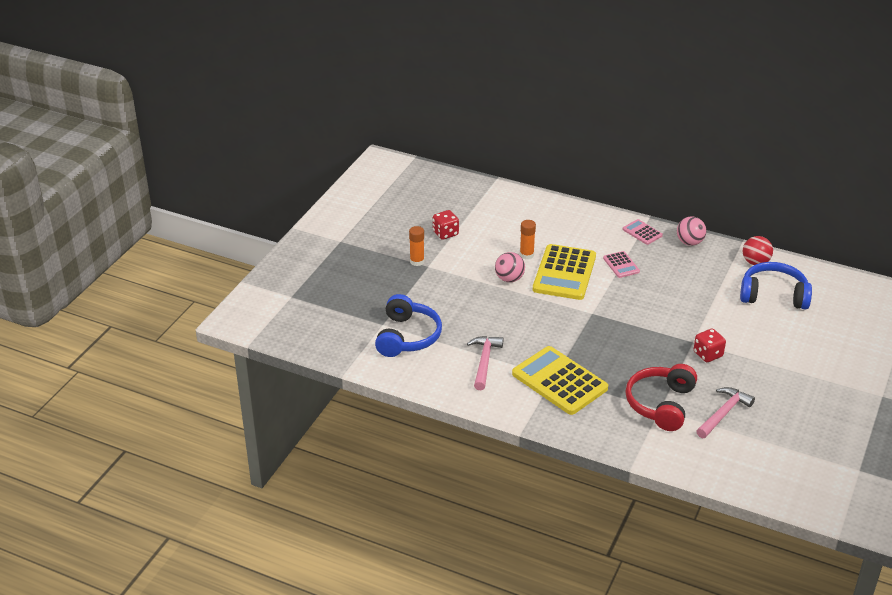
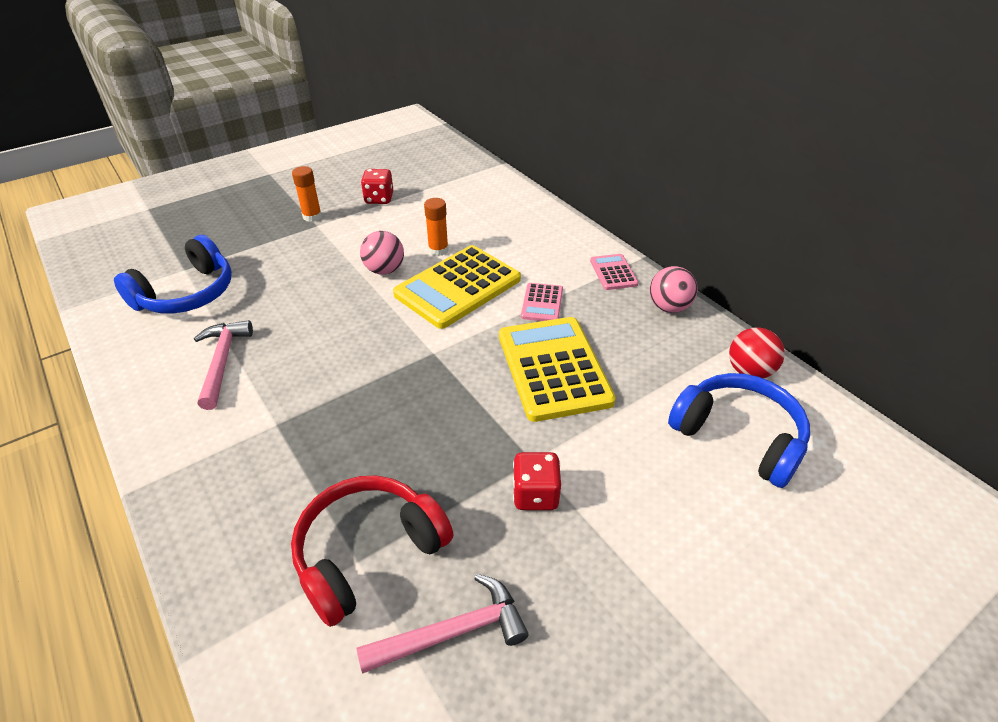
camera: 30 degrees right, 5 degrees up
pink hammer [467,336,504,390] -> pink hammer turned 45 degrees counterclockwise [194,320,253,410]
yellow calculator [512,346,608,415] -> yellow calculator moved to [499,317,616,422]

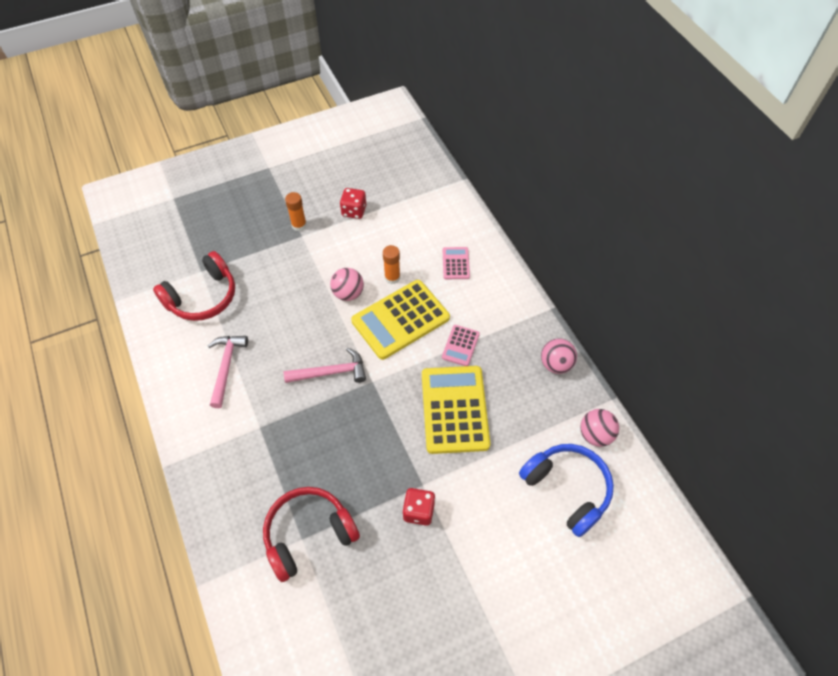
camera: 10 degrees right, 15 degrees up
blue headphones [114,235,232,314] -> red headphones [153,251,235,321]
pink hammer [357,574,529,673] -> pink hammer moved to [284,348,366,383]
pink calculator [590,254,638,290] -> pink calculator moved to [443,247,470,279]
red ball [729,328,785,378] -> pink ball [580,409,619,447]

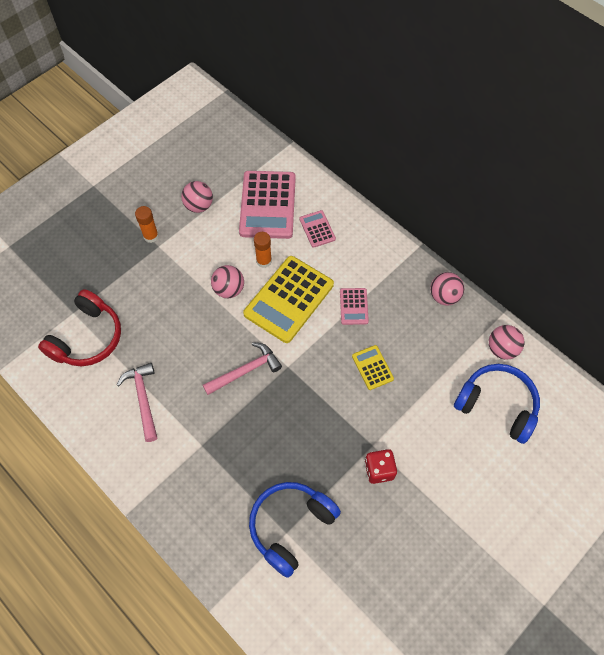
camera: 20 degrees left, 5 degrees up
red headphones [263,487,360,582] -> blue headphones [249,482,341,578]
red dice [340,188,366,219] -> pink ball [181,181,213,213]
yellow calculator [422,366,490,454] -> yellow calculator [352,345,394,390], size x0.48
none -> pink calculator [239,171,296,239]

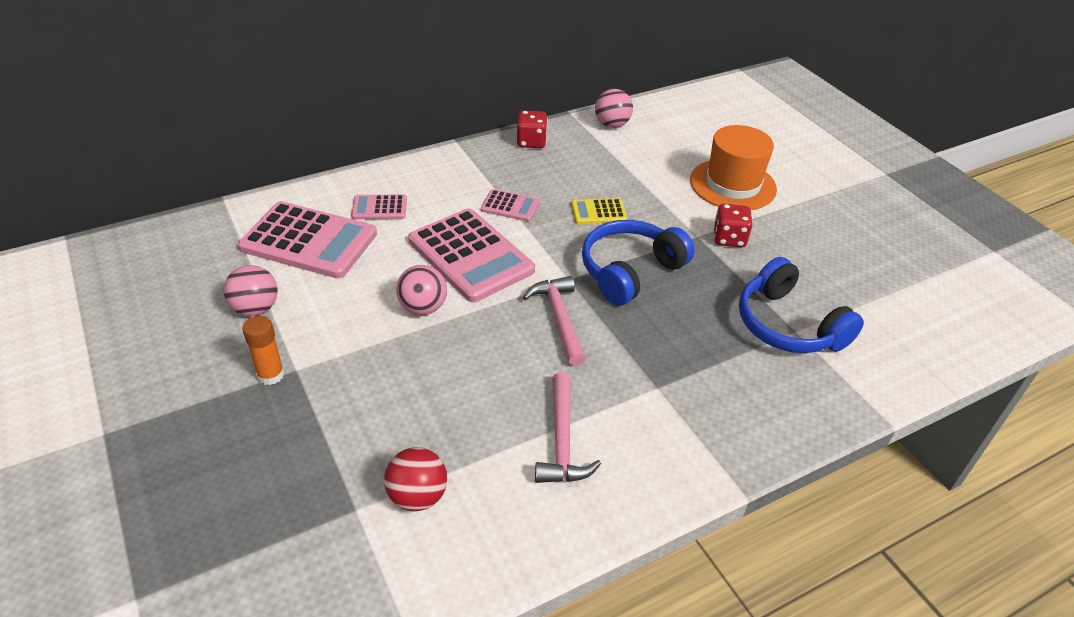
camera: 75 degrees left, 20 degrees down
red headphones [38,289,121,366] -> red ball [384,447,447,511]
pink hammer [116,363,157,442] -> pink hammer turned 90 degrees counterclockwise [535,372,601,483]
yellow calculator [243,256,334,343] -> pink calculator [408,208,535,302]
orange glue stick [254,232,272,268] -> none
pink ball [430,272,464,306] -> red dice [517,111,548,148]
blue headphones [454,364,540,444] -> blue headphones moved to [582,220,695,305]
none -> orange hat [690,125,777,210]

